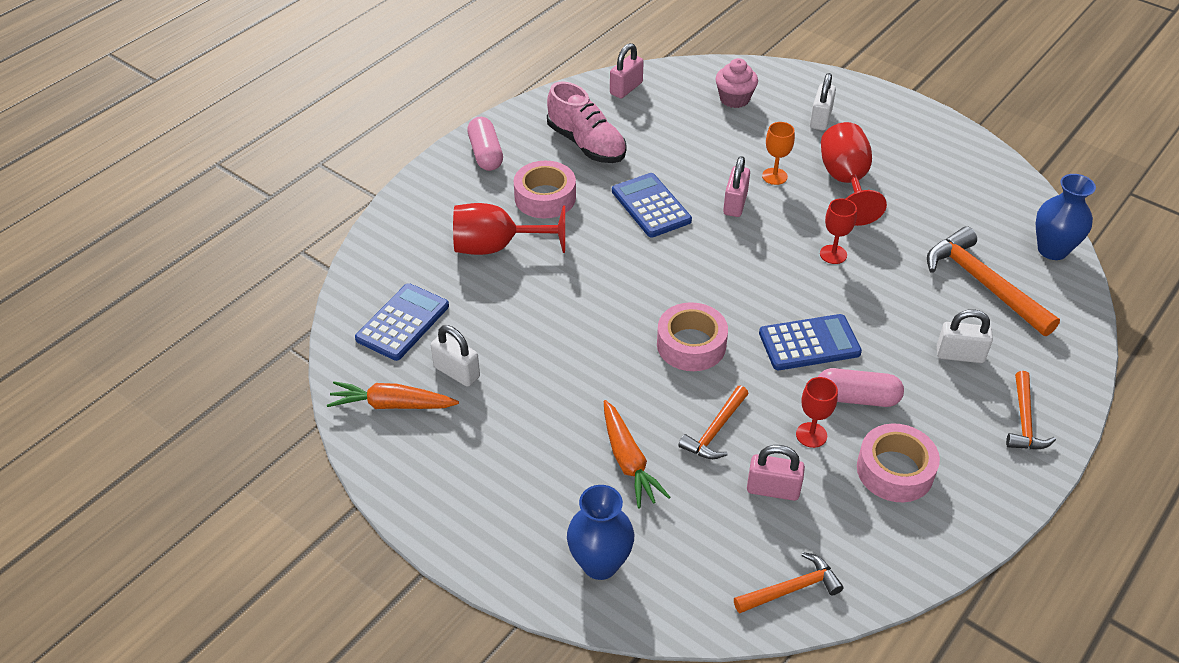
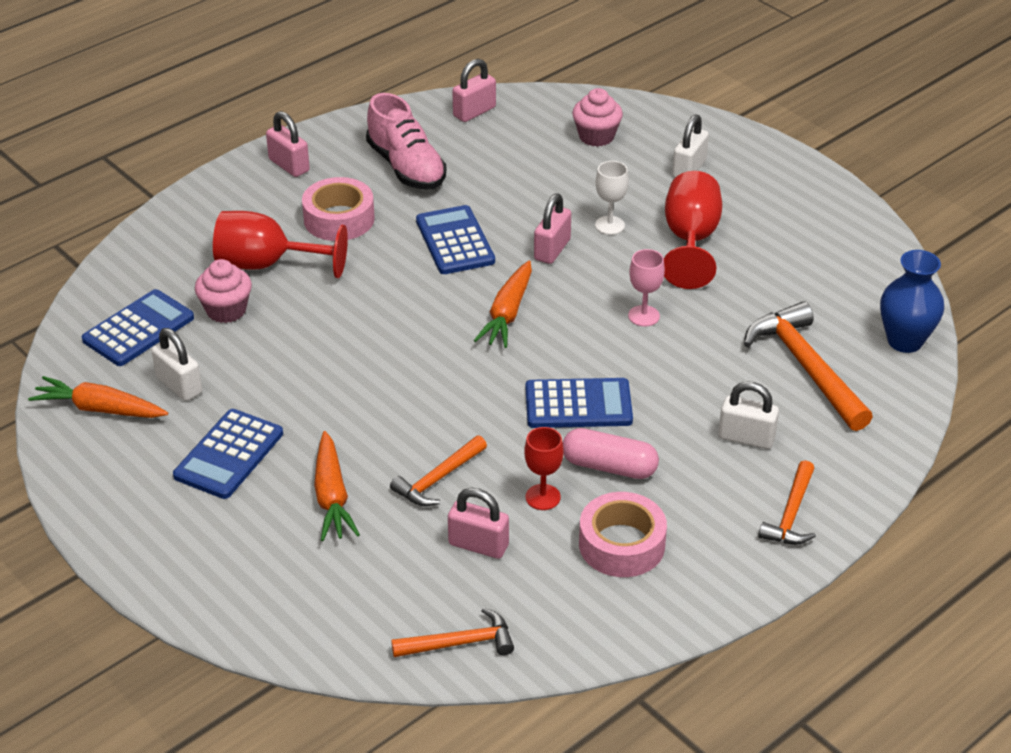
camera: 10 degrees right, 5 degrees down
pink capsule [467,117,503,171] -> pink padlock [266,111,310,177]
blue vase [567,485,634,580] -> none
pink tape [657,302,728,371] -> none
orange goblet [762,122,795,185] -> white goblet [595,161,629,235]
red goblet [820,198,857,264] -> pink goblet [628,249,665,327]
none -> blue calculator [173,409,283,499]
none -> pink cupcake [195,259,252,323]
none -> orange carrot [474,261,532,348]

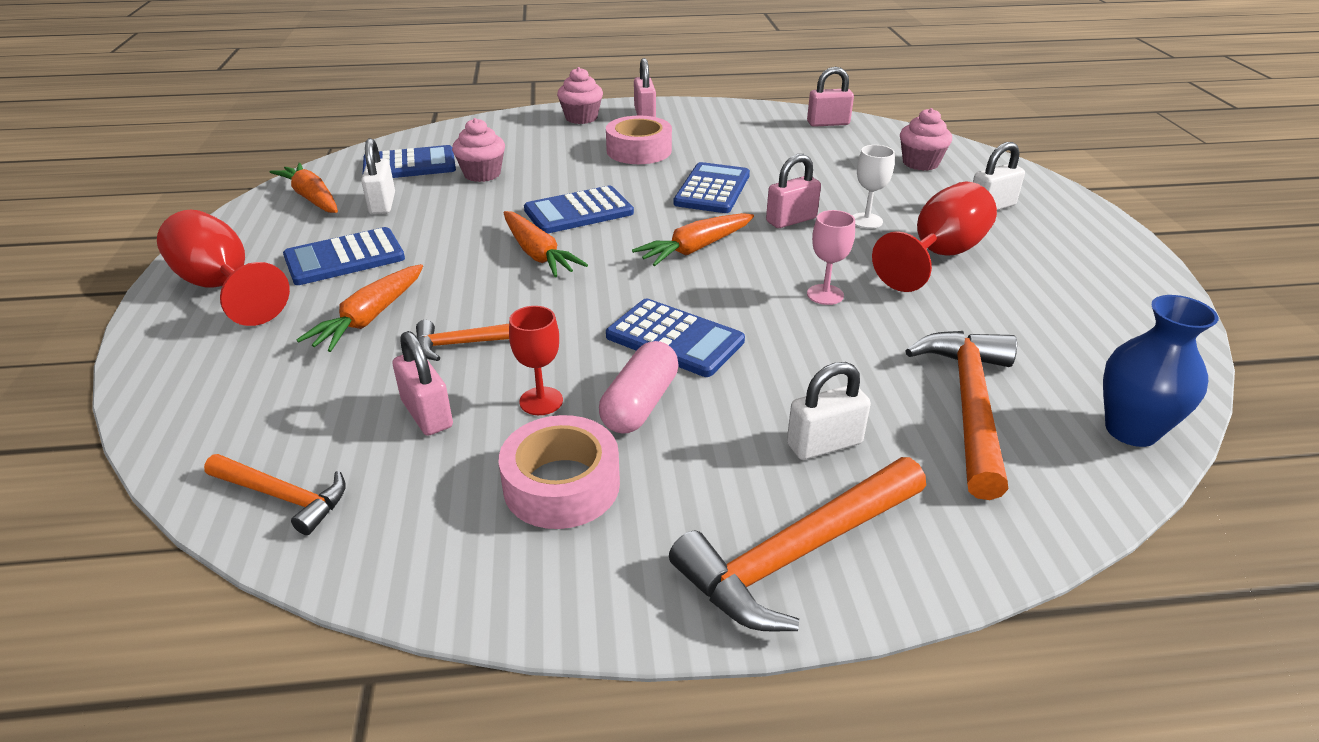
camera: 35 degrees right, 5 degrees down
red goblet [213,211,348,278] -> red goblet moved to [157,210,290,326]
pink shoe [366,93,446,190] -> none
pink capsule [563,428,659,479] -> pink capsule turned 60 degrees clockwise [599,341,679,434]
white padlock [718,381,779,449] -> white padlock turned 75 degrees counterclockwise [787,362,871,460]
orange hammer [758,460,816,545] -> orange hammer [669,457,926,632], size x1.70
none -> orange carrot [504,211,588,277]
none -> blue calculator [524,186,634,233]
none -> pink cupcake [557,67,603,124]

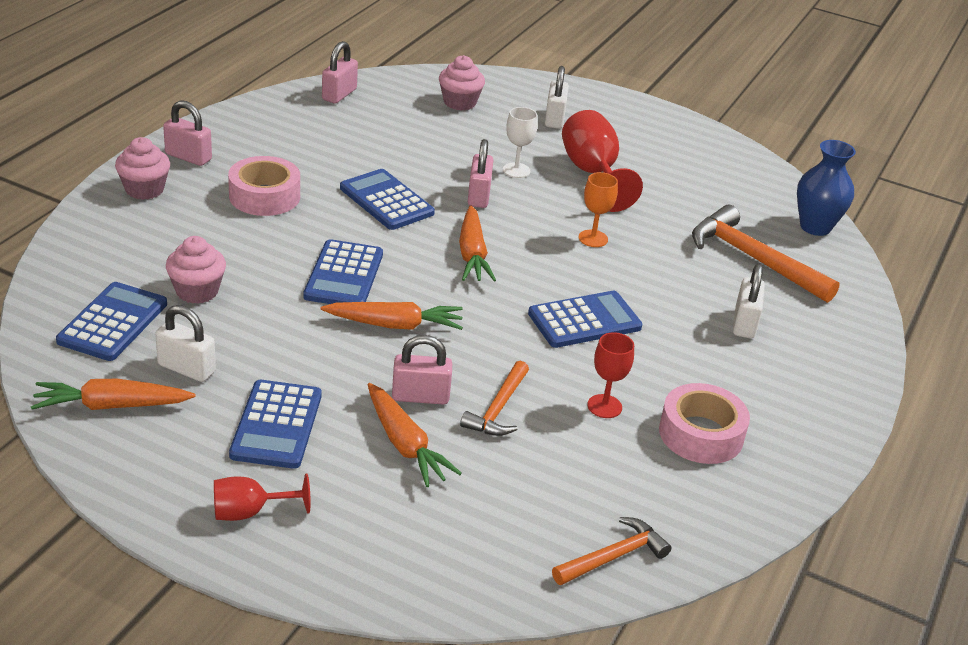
camera: 60 degrees left, 0 degrees up
red goblet [157,210,290,326] -> red goblet [214,474,311,521], size x0.57
pink padlock [393,331,453,436] -> pink padlock moved to [392,335,452,405]
pink capsule [599,341,679,434] -> none
orange hammer [669,457,926,632] -> none
pink goblet [807,210,855,305] -> orange goblet [579,172,618,247]

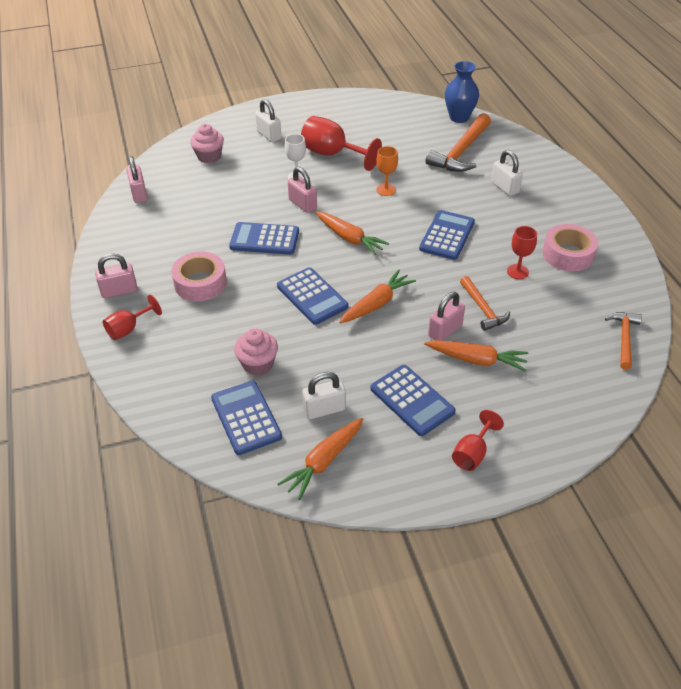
camera: 40 degrees left, 10 degrees up
pink cupcake [115,137,170,200] -> red goblet [103,295,162,340]
orange hammer [692,205,840,303] -> orange hammer turned 60 degrees counterclockwise [425,113,491,172]

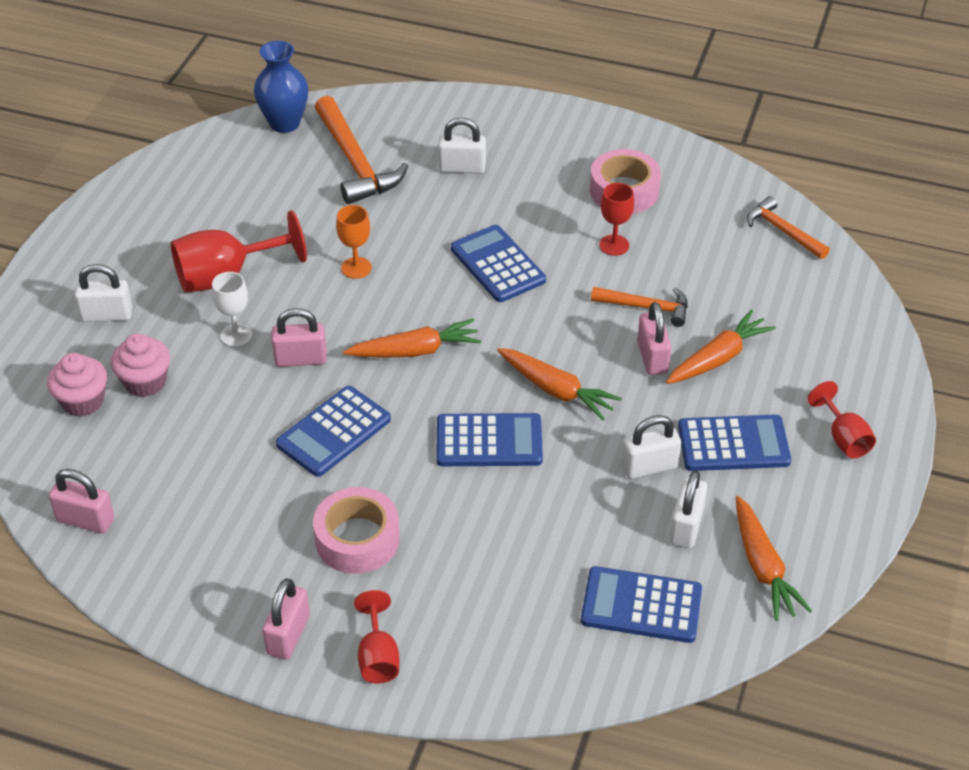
camera: 55 degrees left, 0 degrees up
pink cupcake [234,328,278,375] -> pink cupcake moved to [111,334,170,397]
orange carrot [339,270,416,323] -> orange carrot turned 135 degrees clockwise [497,348,622,421]
none -> white padlock [621,415,681,479]

